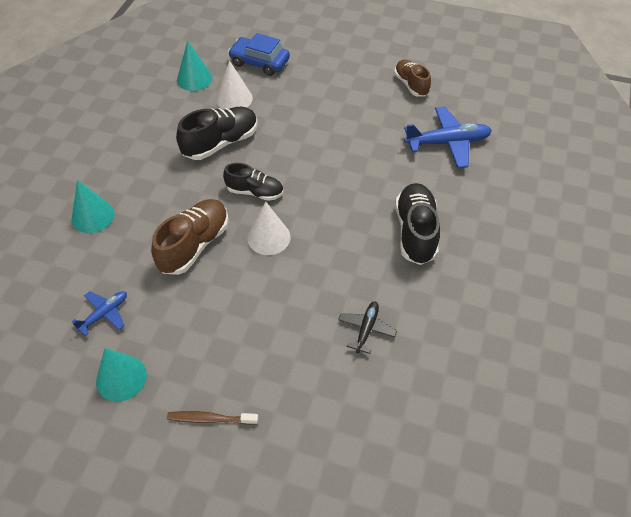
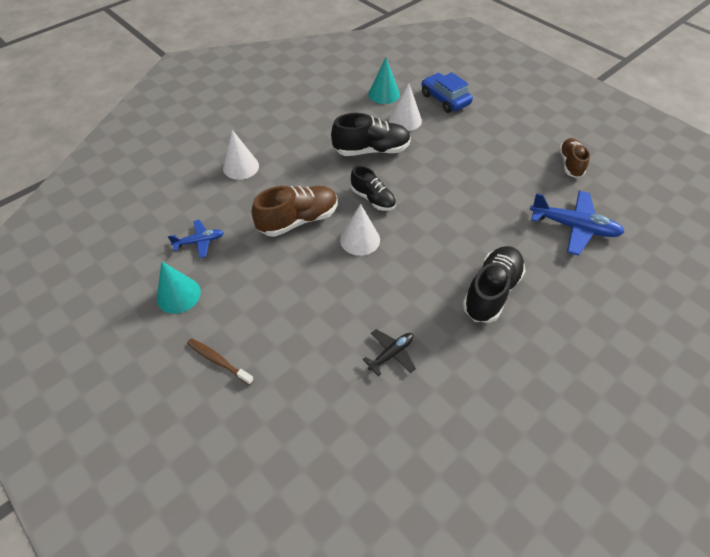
camera: 30 degrees right, 0 degrees up
turquoise cone [72,180,115,233] -> white cone [223,130,259,180]

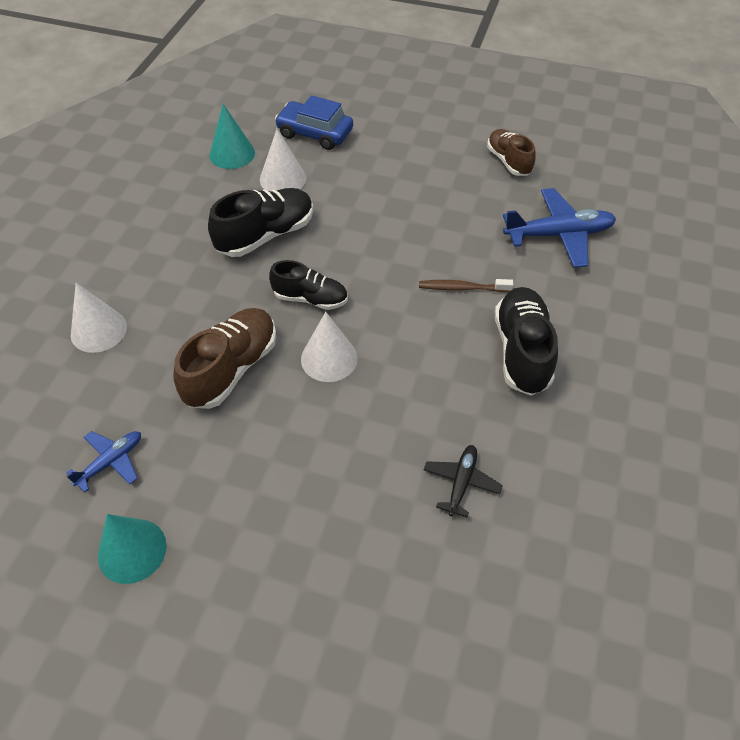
camera: 30 degrees left, 0 degrees up
brown toothbrush [187,338,254,385] -> brown toothbrush moved to [419,279,513,292]

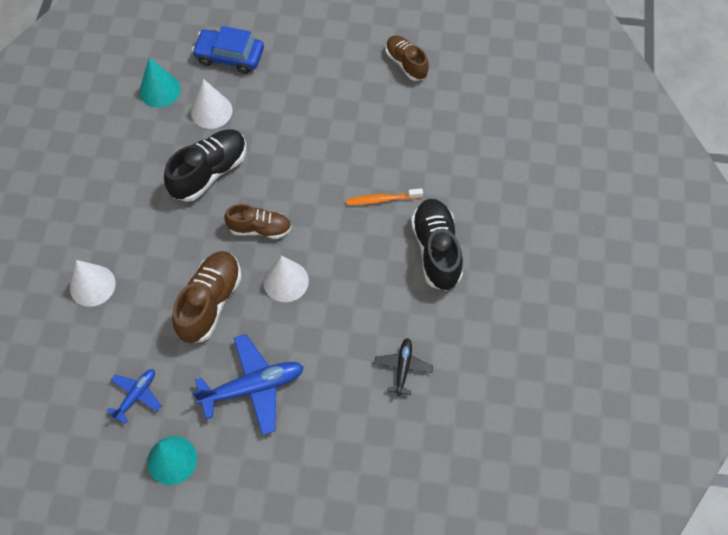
camera: 10 degrees left, 10 degrees up
black shoe [269,260,348,310] -> brown shoe [224,204,292,239]
brown toothbrush [419,279,513,292] -> orange toothbrush [347,188,423,205]
blue plane [503,188,616,268] -> blue plane moved to [192,334,304,435]

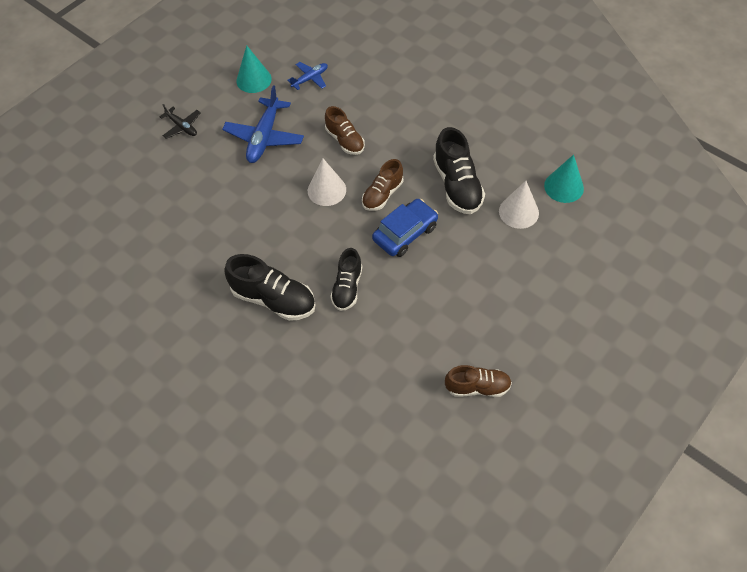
camera: 125 degrees right, 5 degrees down
white cone [70,260,116,307] -> none
blue plane [107,369,162,424] -> blue plane turned 105 degrees counterclockwise [287,62,328,90]
brown shoe [172,251,242,343] -> brown shoe [325,106,365,155], size x0.65
blue car [192,26,264,74] -> blue car moved to [372,199,438,257]
orange toothbrush [347,188,423,205] -> black shoe [330,248,362,311]
black plane [374,338,433,396] -> black plane moved to [159,104,201,139]

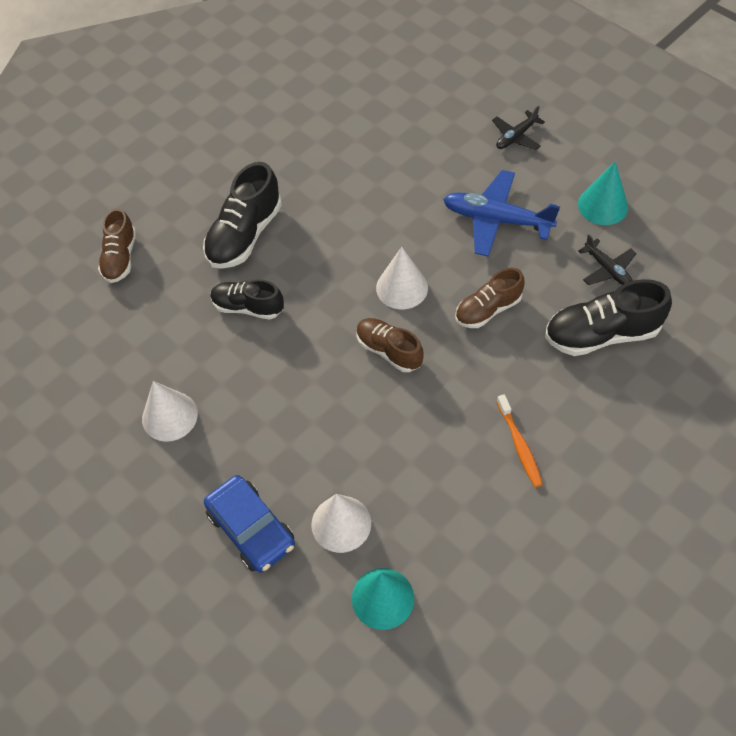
camera: 95 degrees right, 0 degrees up
blue plane [287,62,328,90] -> black plane [578,234,637,285]
blue car [372,199,438,257] -> blue car moved to [204,475,295,573]
black shoe [433,127,485,214] -> black shoe moved to [545,279,672,356]
brown shoe [445,365,512,397] -> brown shoe moved to [98,208,136,283]
none -> white cone [142,381,198,442]
none -> orange toothbrush [496,394,543,487]

